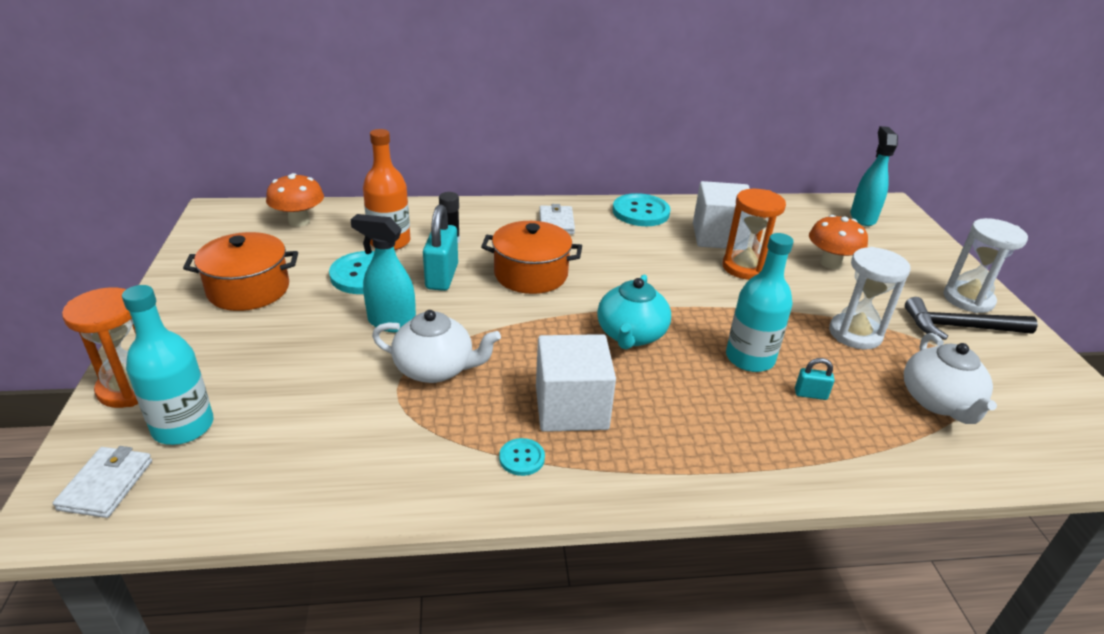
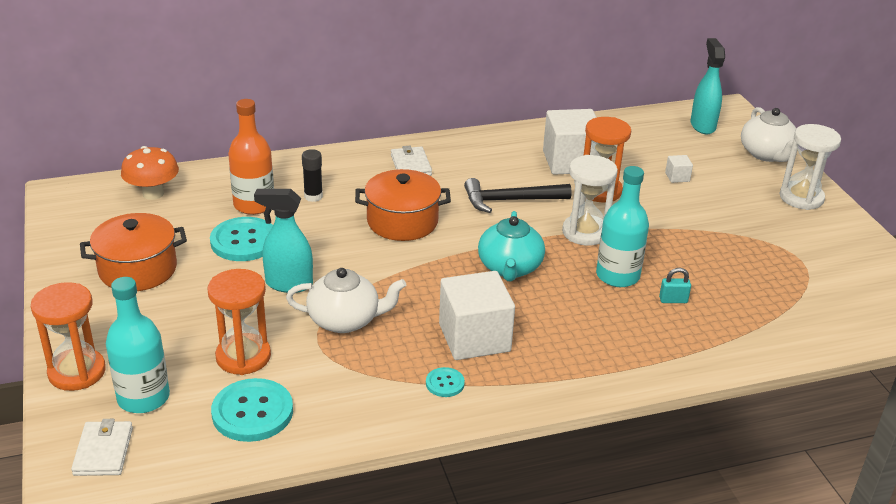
camera: 10 degrees left, 0 degrees up
turquoise padlock [423,204,458,291] -> none
turquoise button [613,193,671,226] -> turquoise button moved to [211,378,293,442]
orange mushroom [809,215,868,269] -> white cube [665,155,693,183]
white hourglass [829,247,911,350] -> white hourglass moved to [562,155,618,246]
white teapot [904,333,997,424] -> white teapot moved to [741,107,796,162]
black hammer [905,297,1038,340] -> black hammer moved to [464,178,572,213]
none -> orange hourglass [207,269,271,375]

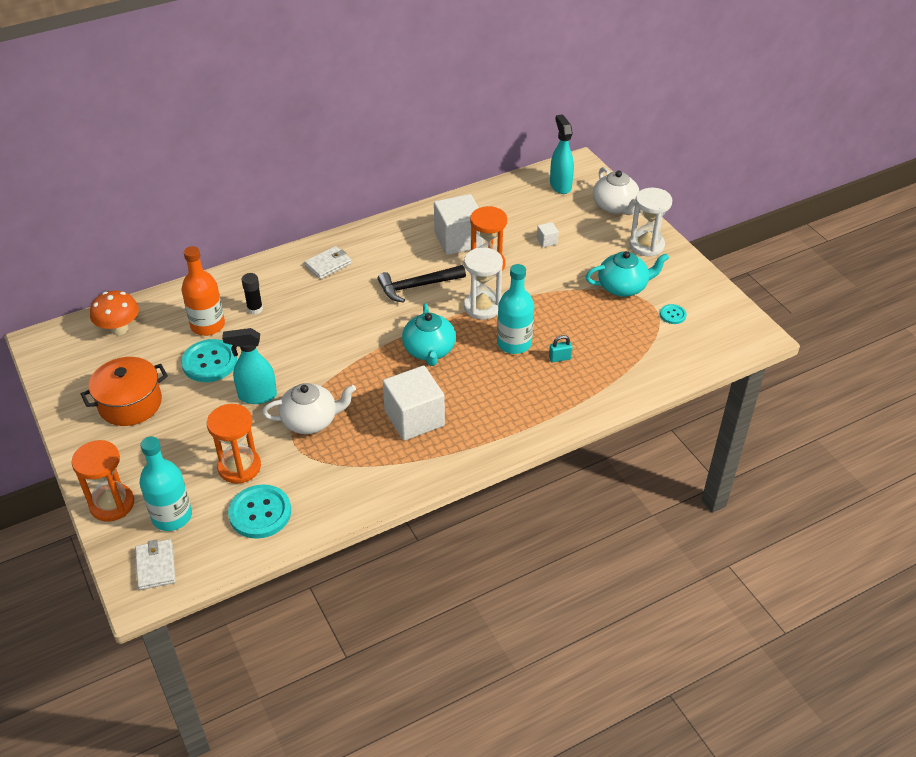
camera: 10 degrees left, 10 degrees up
orange pot [355,169,451,241] -> none
white wallet [391,146,432,176] -> white wallet turned 75 degrees clockwise [304,246,352,279]
turquoise button [426,367,465,397] -> turquoise button moved to [660,304,687,324]
none -> turquoise teapot [586,251,669,297]

